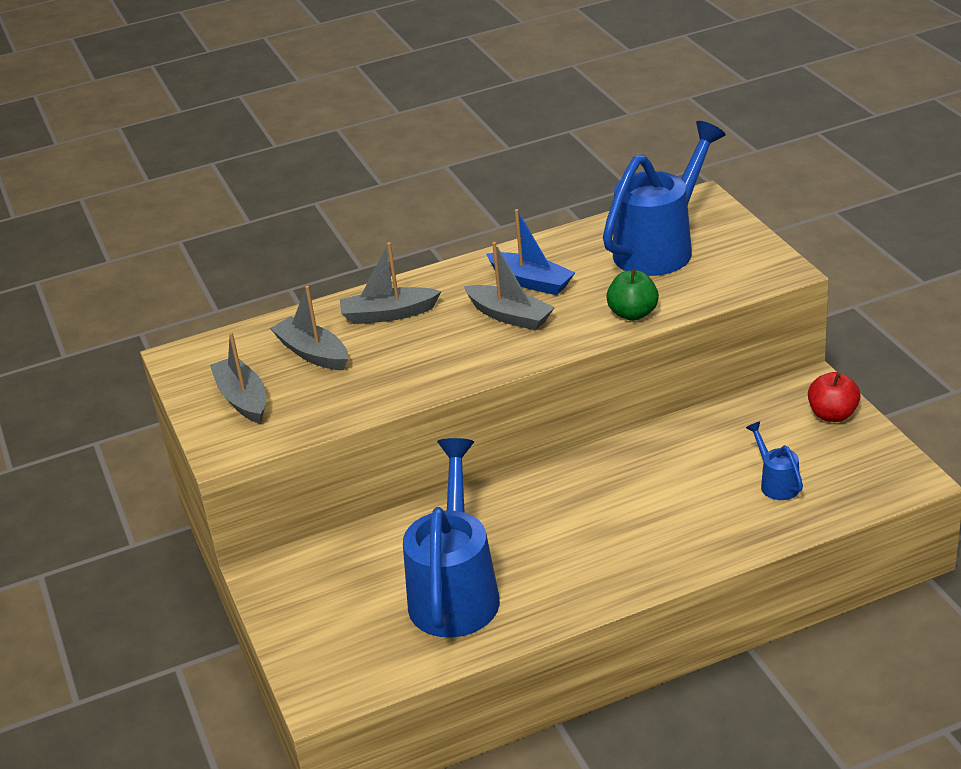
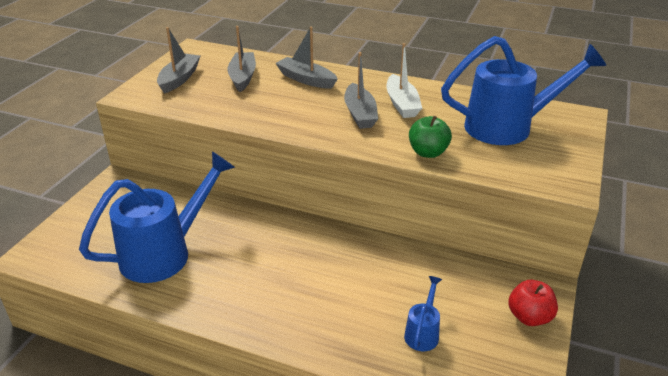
camera: 40 degrees right, 0 degrees up
blue boat [486,209,575,295] -> white boat [387,43,422,118]

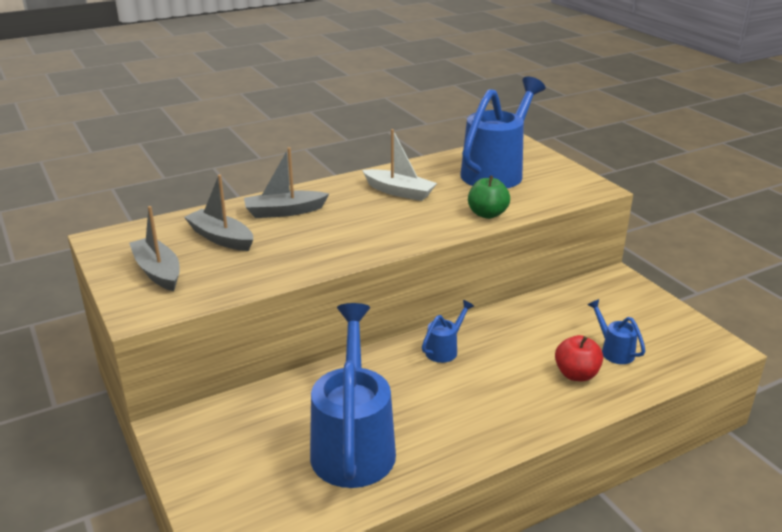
camera: 50 degrees left, 5 degrees down
grey boat [344,52,378,129] -> none
red apple [508,280,558,326] -> red apple moved to [555,335,603,381]
none -> blue watering can [422,300,474,363]

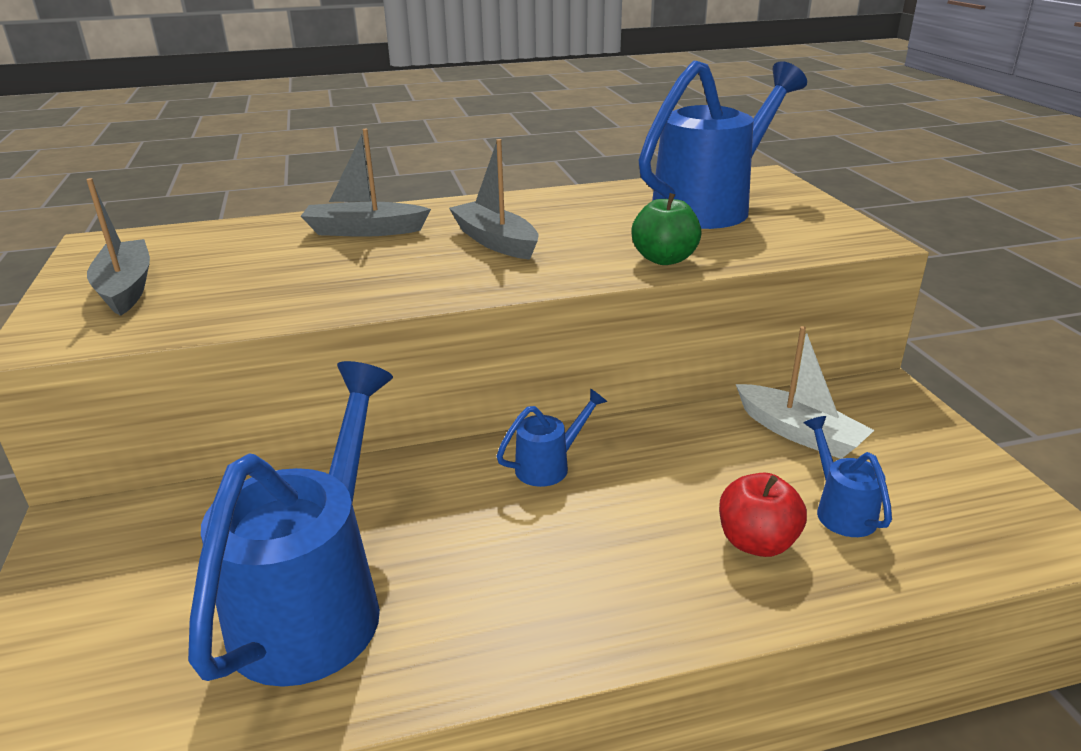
camera: 15 degrees right, 0 degrees up
grey boat [184,175,253,251] -> grey boat moved to [449,139,538,260]
white boat [362,129,437,201] -> white boat moved to [736,326,874,459]

